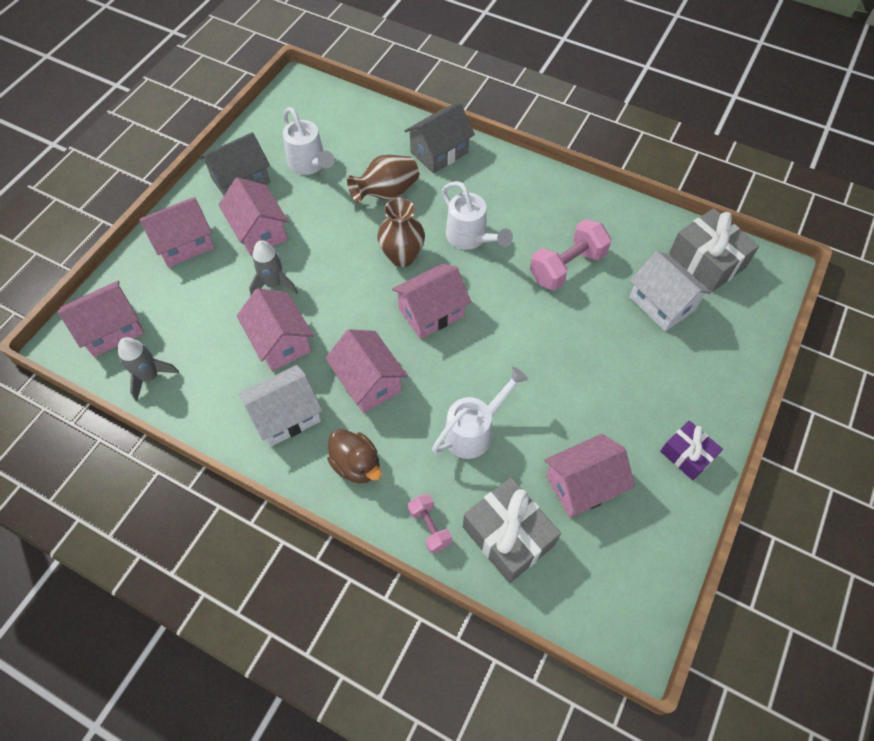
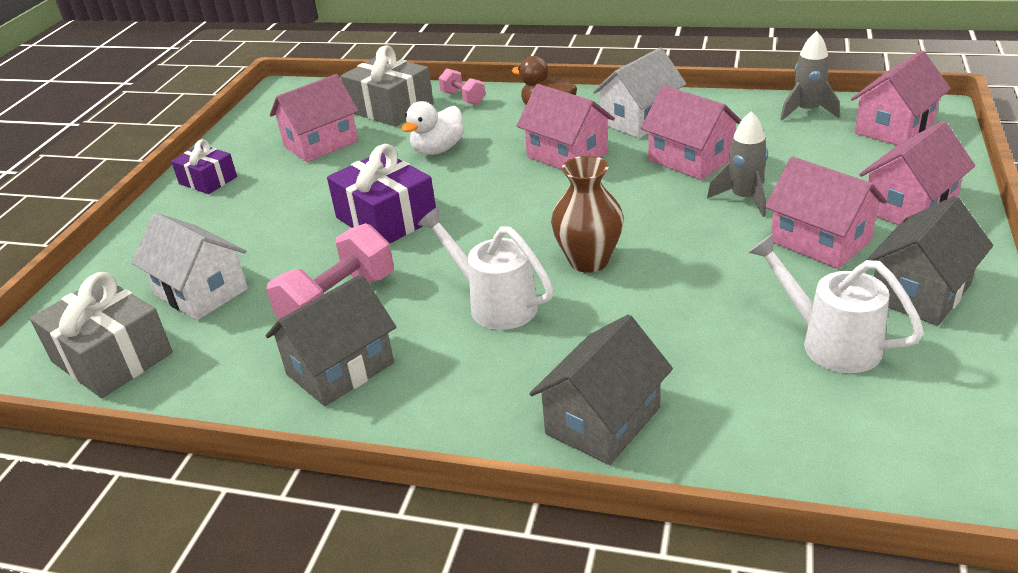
camera: 170 degrees right, 25 degrees down
brown vase [347,155,419,203] -> none
pink house [392,264,471,339] -> none
white watering can [432,367,528,459] -> white duck [402,101,464,155]
none -> grey house [266,274,396,406]
none -> purple gift [327,144,436,244]

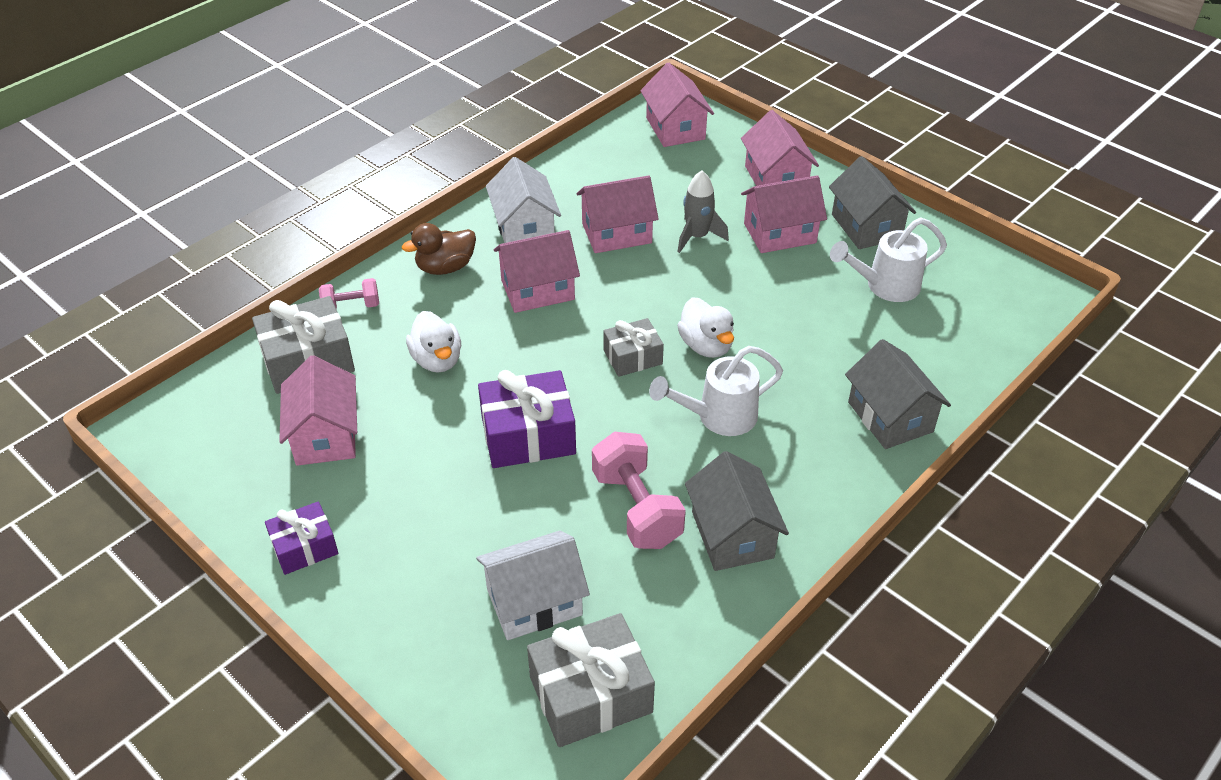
camera: 65 degrees left, 10 degrees up
brown vase [551,156,624,273] -> white duck [677,297,734,358]
grey rocket [780,31,840,120] -> none
none -> grey gift [603,318,664,377]

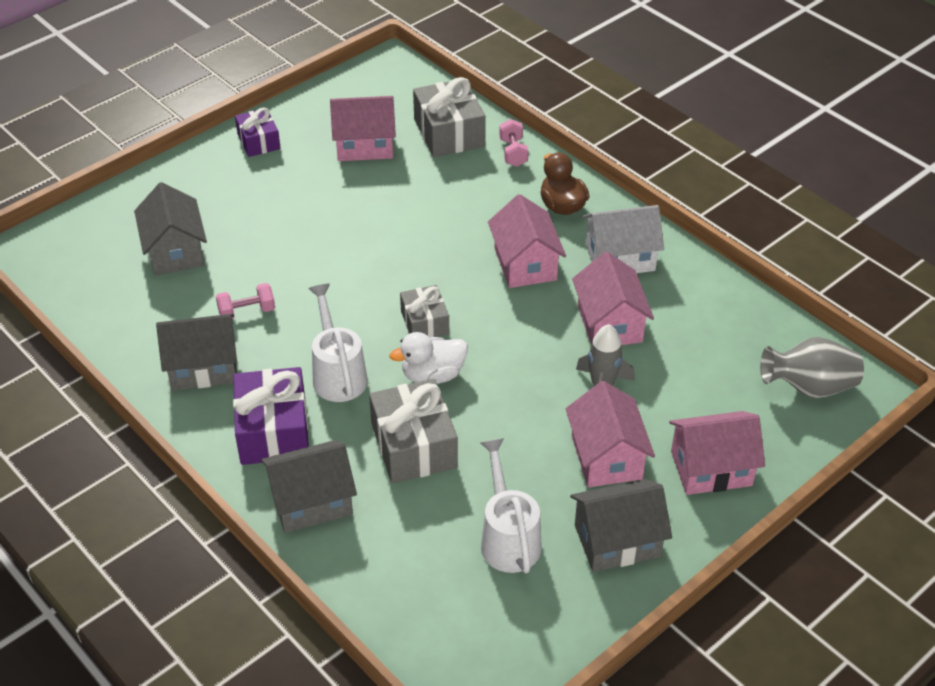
camera: 95 degrees right, 0 degrees up
white duck [406,311,461,373] -> none
white house [476,531,590,640] -> grey house [134,182,207,276]
purple gift [478,370,576,468] -> purple gift moved to [233,367,309,465]
grey gift [527,613,655,747] -> grey gift moved to [369,379,458,483]
pink dumbbell [592,432,686,549] -> pink dumbbell [216,283,275,320], size x0.57
pink house [640,62,714,147] -> grey vase [760,337,864,398]

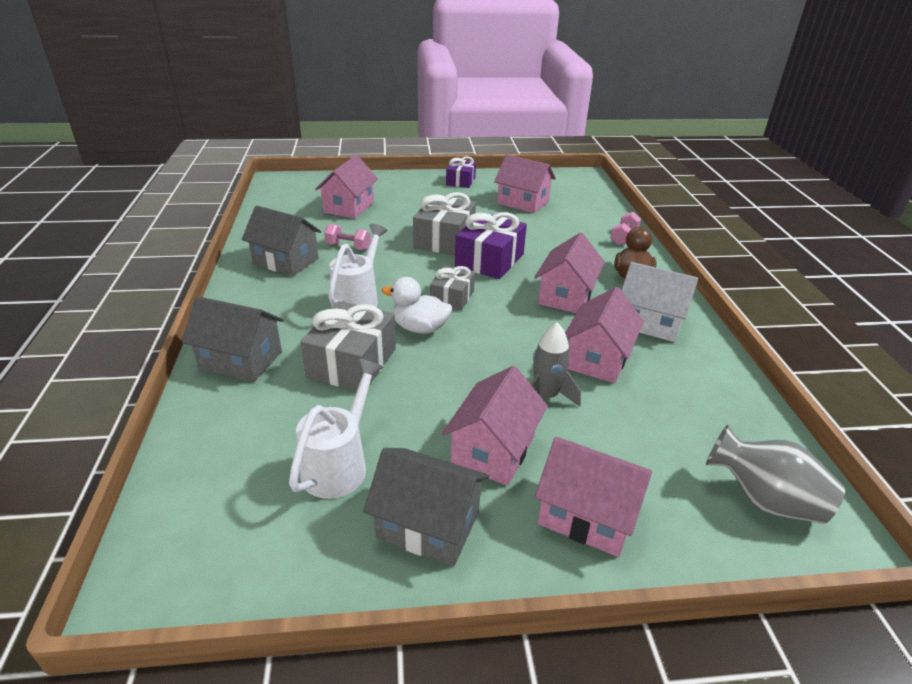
camera: 35 degrees right, 10 degrees down
grey house [134,182,207,276] -> pink house [315,155,378,219]
purple gift [233,367,309,465] -> purple gift moved to [455,212,527,279]
grey gift [413,77,486,157] -> grey gift moved to [413,192,476,255]

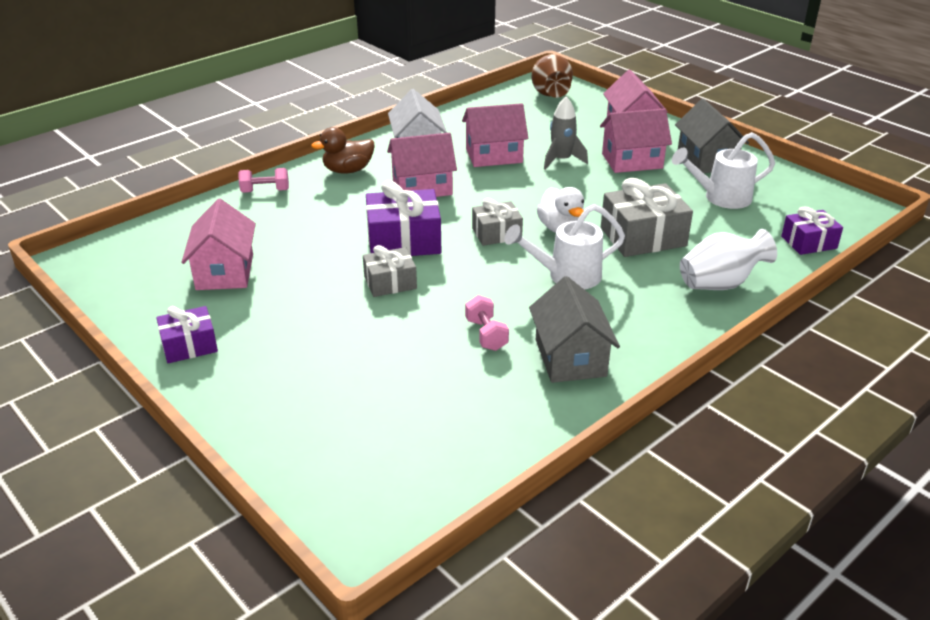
camera: 125 degrees left, 0 degrees up
grey house [182,296,284,382] -> white vase [680,229,777,290]
pink house [315,155,378,219] -> none
grey gift [413,192,476,255] -> grey gift [363,245,417,297], size x0.61
grey vase [706,425,845,524] -> brown vase [532,54,573,98]
none -> purple gift [781,206,843,255]

